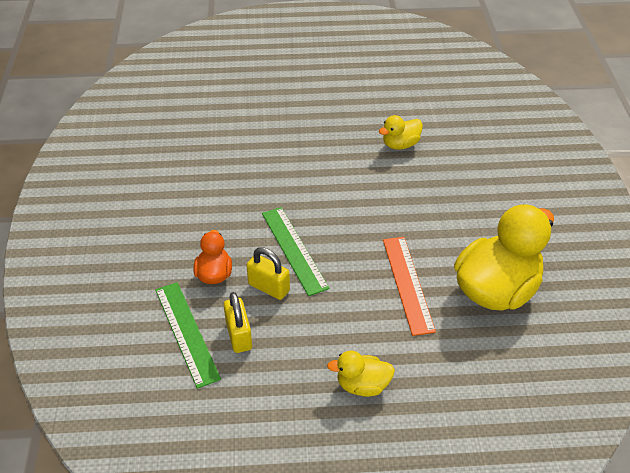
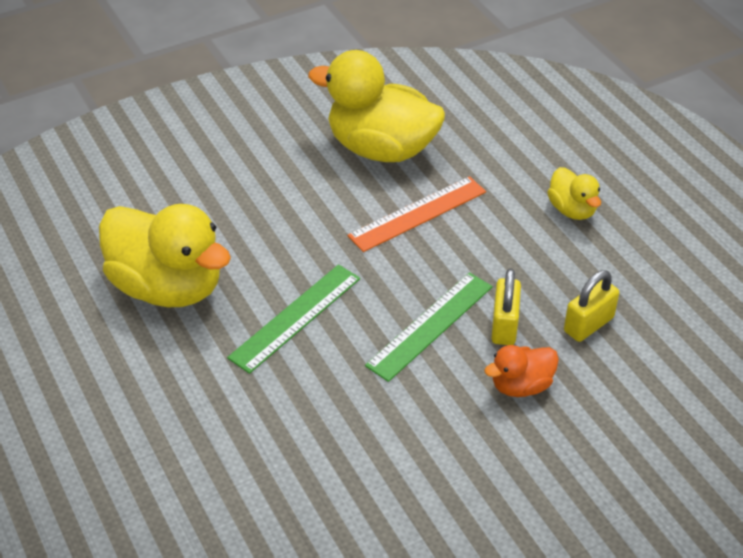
camera: 115 degrees left, 0 degrees up
green ruler [155,282,221,389] -> green ruler moved to [227,264,360,374]
yellow duck [379,115,423,150] -> yellow duck [99,204,231,307], size x2.06

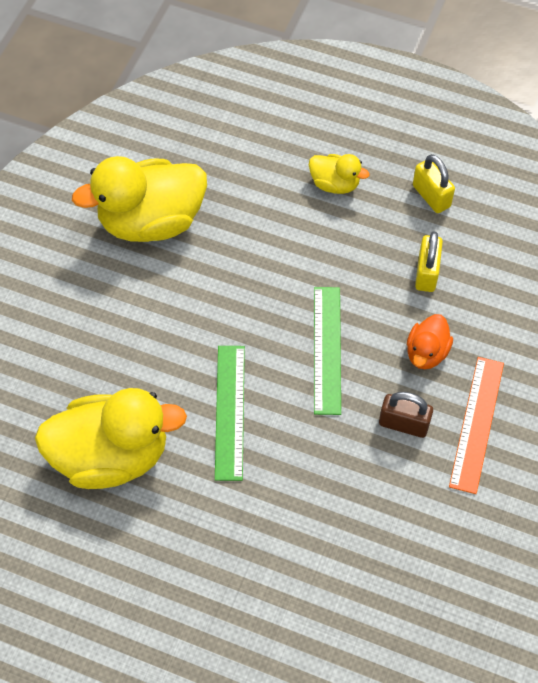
camera: 40 degrees left, 15 degrees up
orange ruler [347,176,486,252] -> orange ruler moved to [449,357,504,494]
yellow padlock [491,269,521,345] -> yellow padlock moved to [413,154,455,213]
none -> brown padlock [379,392,433,438]

